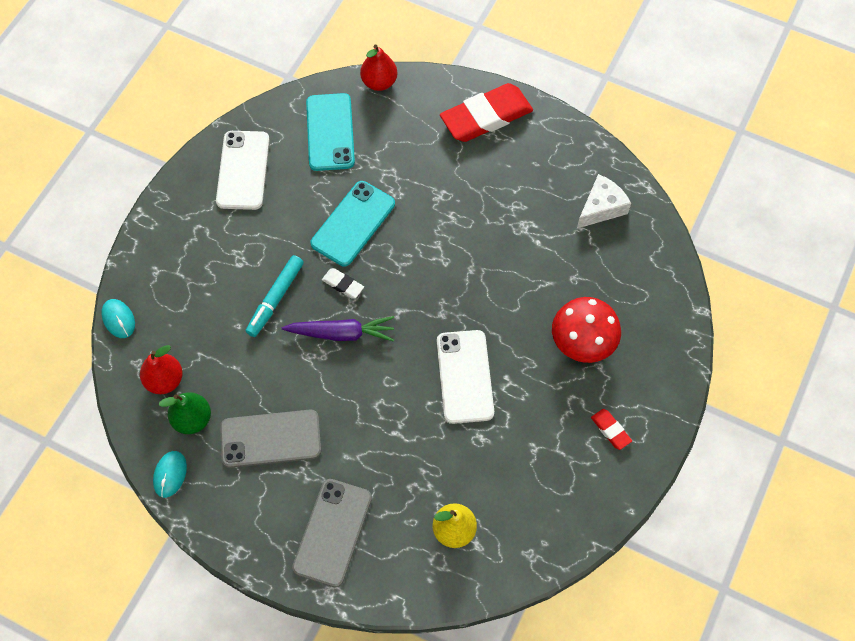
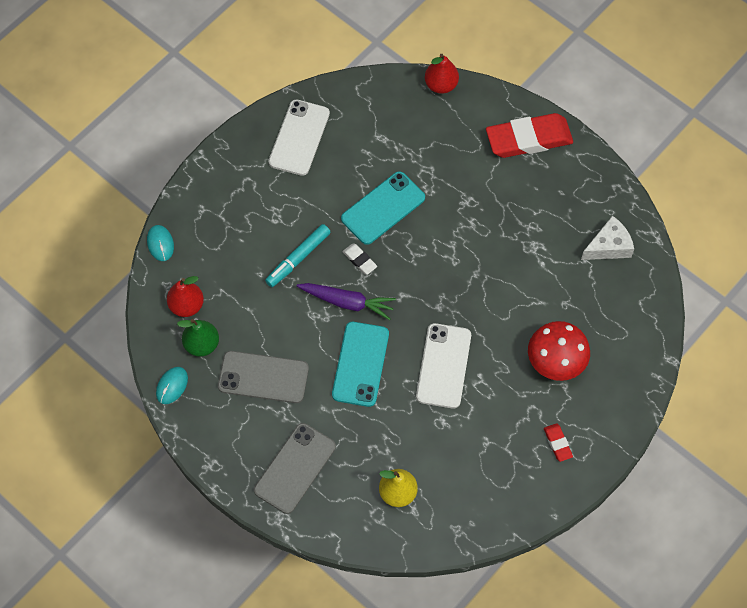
camera: 15 degrees right, 0 degrees up
turquoise phone [306,93,355,171] -> turquoise phone moved to [332,322,389,407]

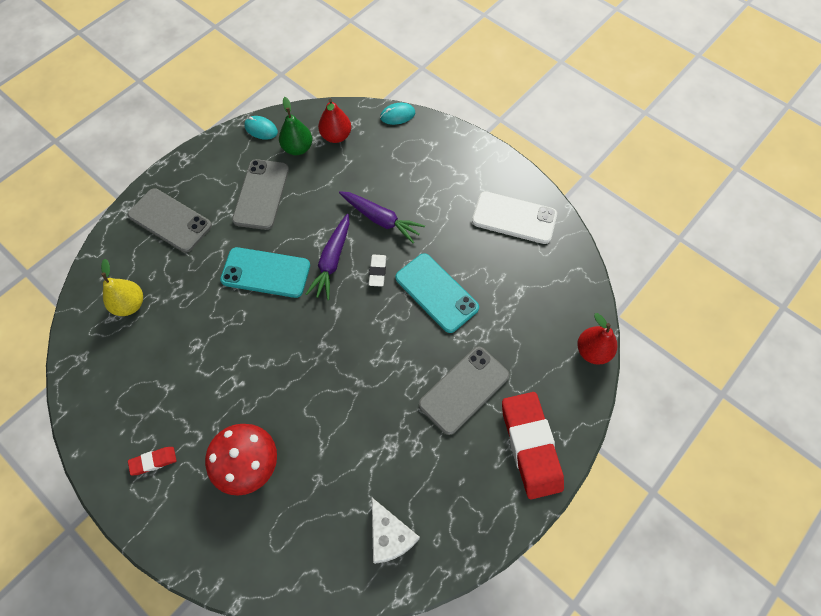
camera: 90 degrees right, 0 degrees up
turquoise marker [265,224,331,287] -> purple carrot [339,191,425,243]
white eraser [342,243,377,275] -> white eraser turned 45 degrees counterclockwise [369,255,386,287]
white phone [416,323,471,408] -> none
none -> grey phone [419,346,510,435]

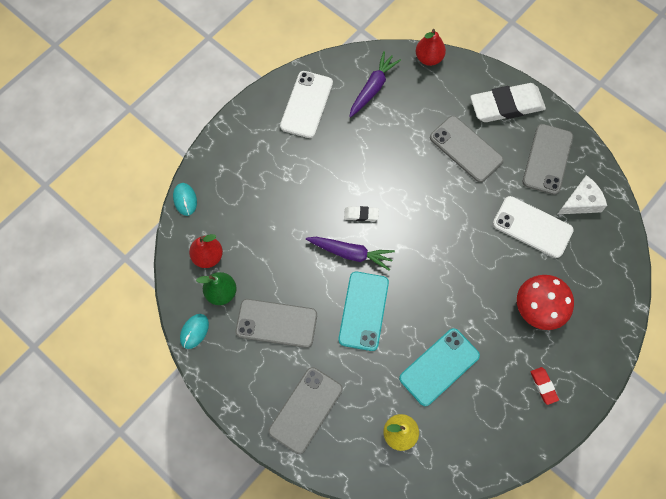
camera: 90 degrees left, 5 degrees up
purple carrot [339,191,425,243] -> purple carrot moved to [349,51,401,118]
turquoise phone [395,253,479,333] -> turquoise phone moved to [399,328,480,406]
red eraser [502,392,564,499] -> white eraser [470,83,546,122]
none -> white phone [493,196,574,258]
none -> grey phone [523,124,573,195]

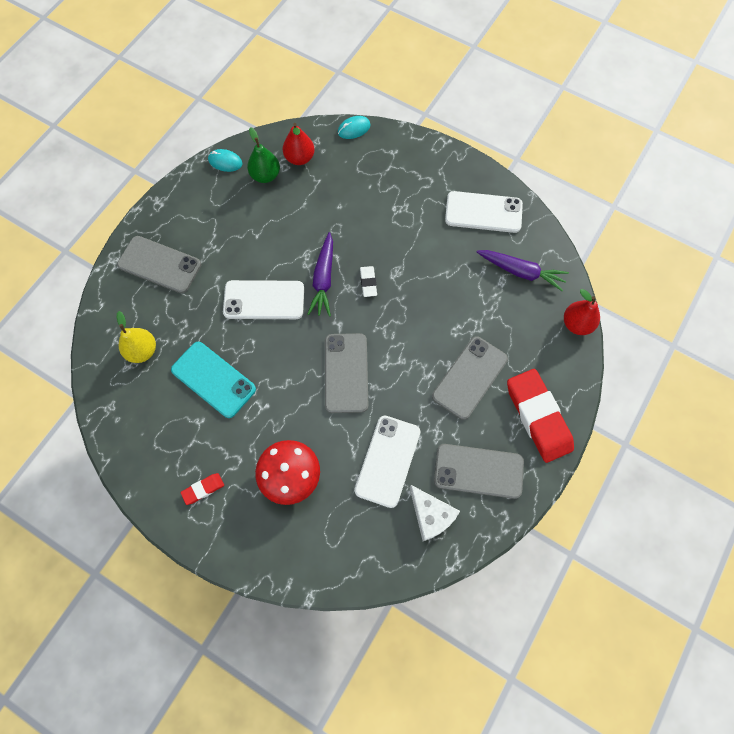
camera: 80 degrees right, 0 degrees up
grey phone [236,299,317,348] -> grey phone moved to [325,333,368,413]
turquoise phone [338,272,389,351] -> white phone [223,280,304,319]
white eraser [470,83,546,122] -> red eraser [507,369,574,463]

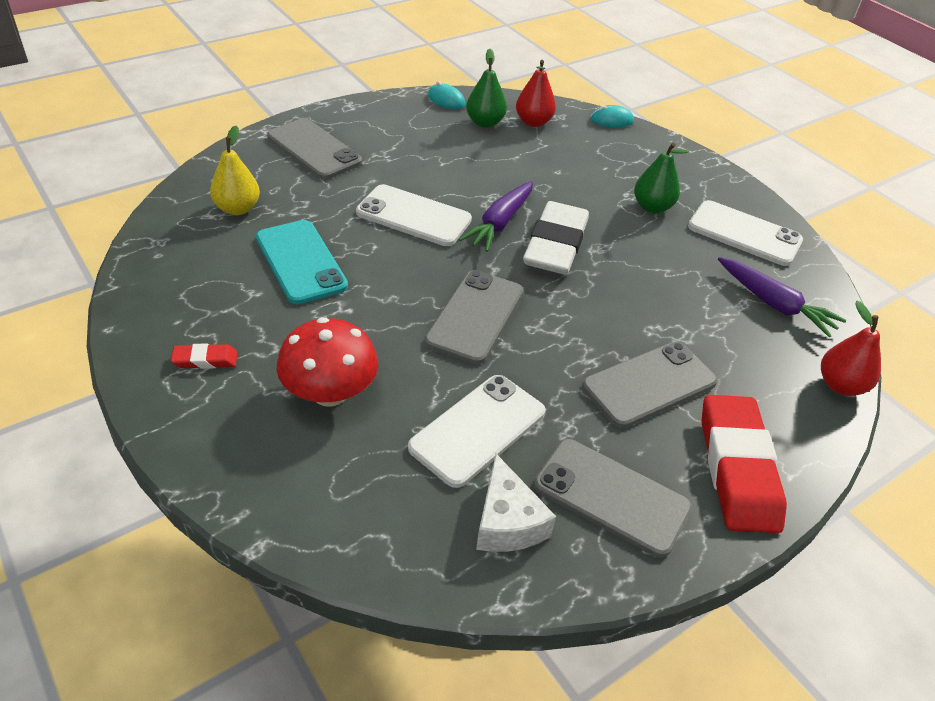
camera: 20 degrees right, 25 degrees down
white eraser [360,266,377,297] -> white eraser [523,201,589,275], size x2.28
none -> green pear [634,143,689,213]

